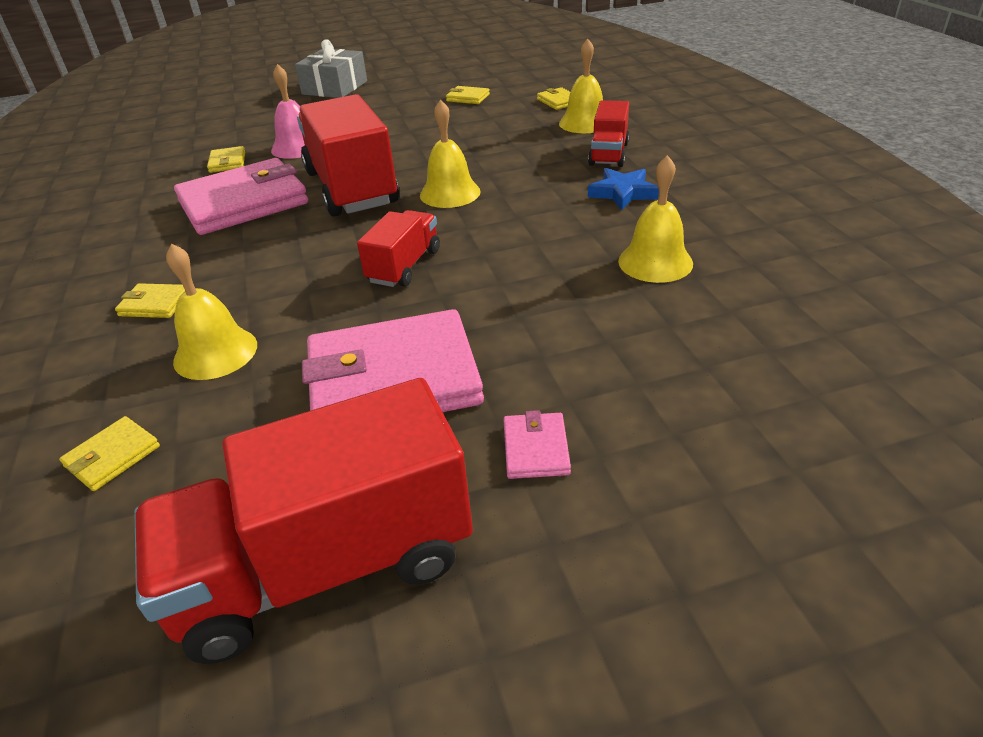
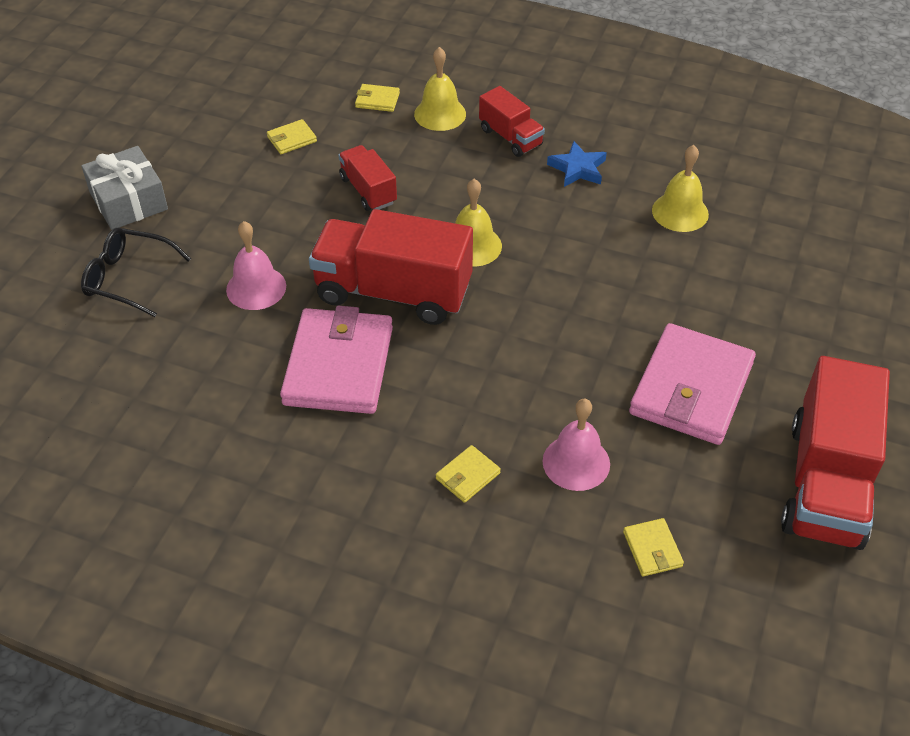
camera: 55 degrees left, 10 degrees up
yellow bell [166,244,257,380] -> pink bell [543,398,610,491]
yellow wallet [207,146,245,173] -> none
red truck [357,210,440,287] -> red truck moved to [338,145,397,211]
pink wallet [503,410,571,479] -> none
none -> black glasses [81,228,191,317]

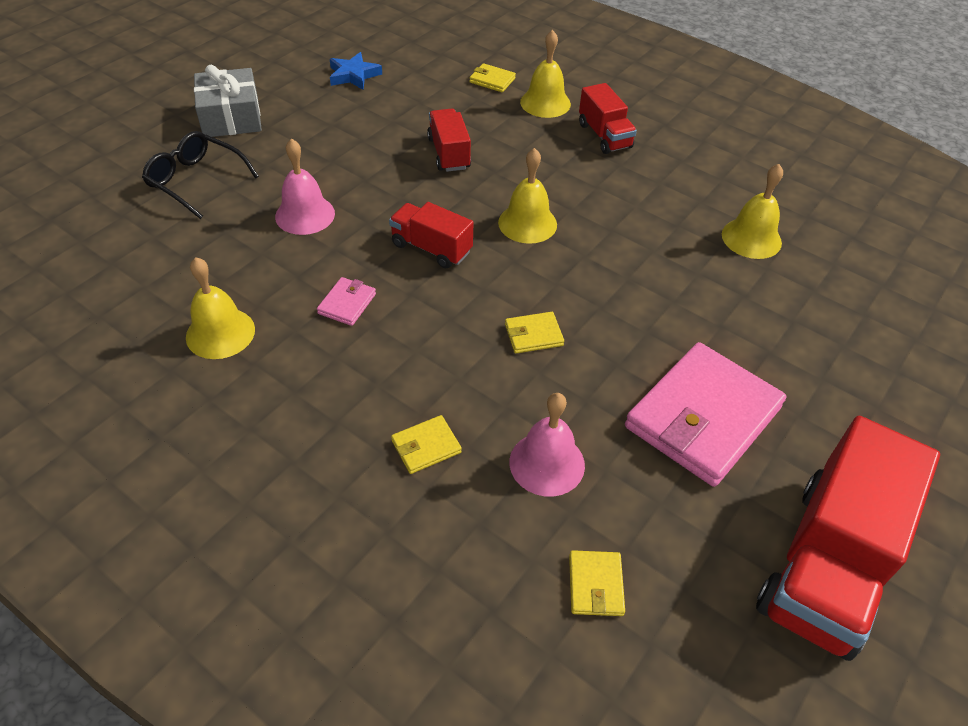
camera: 15 degrees right, 0 degrees up
yellow wallet [267,119,317,154] -> yellow wallet moved to [505,312,564,353]
pink wallet [280,306,393,414] -> pink wallet [317,277,376,326], size x0.42
red truck [309,209,473,325] -> red truck [389,202,473,269], size x0.52
blue star [547,141,607,187] -> blue star moved to [330,52,382,90]
none -> yellow bell [186,257,255,359]

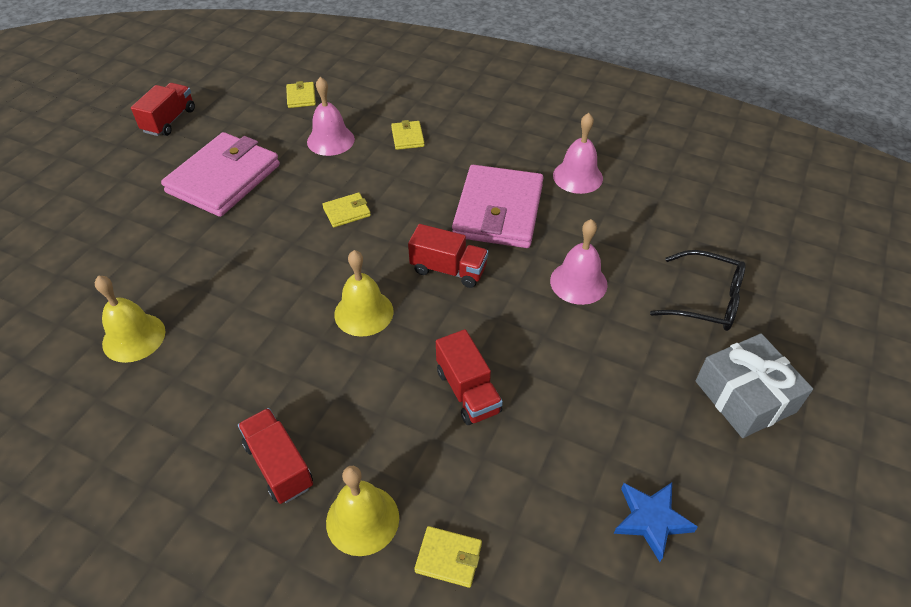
camera: 170 degrees right, 0 degrees up
yellow bell [186,257,255,359] -> pink bell [553,113,603,194]
pink wallet [317,277,376,326] -> pink wallet [452,165,544,248], size x2.39
yellow wallet [391,415,462,474] -> yellow wallet turned 60 degrees counterclockwise [391,120,425,150]
red truck [756,416,940,661] -> red truck [131,83,195,136], size x0.52

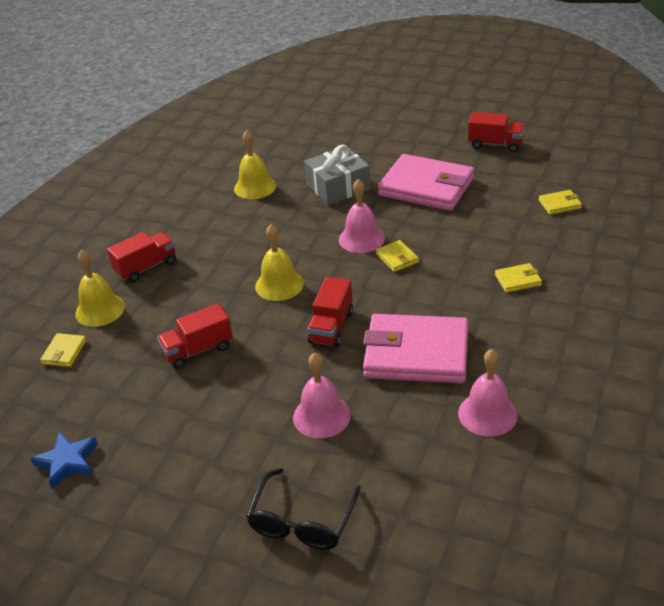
camera: 90 degrees right, 10 degrees down
pink bell [307,77,355,156] -> pink bell moved to [339,179,385,253]
grey gift [695,334,813,438] -> grey gift moved to [304,144,370,205]

